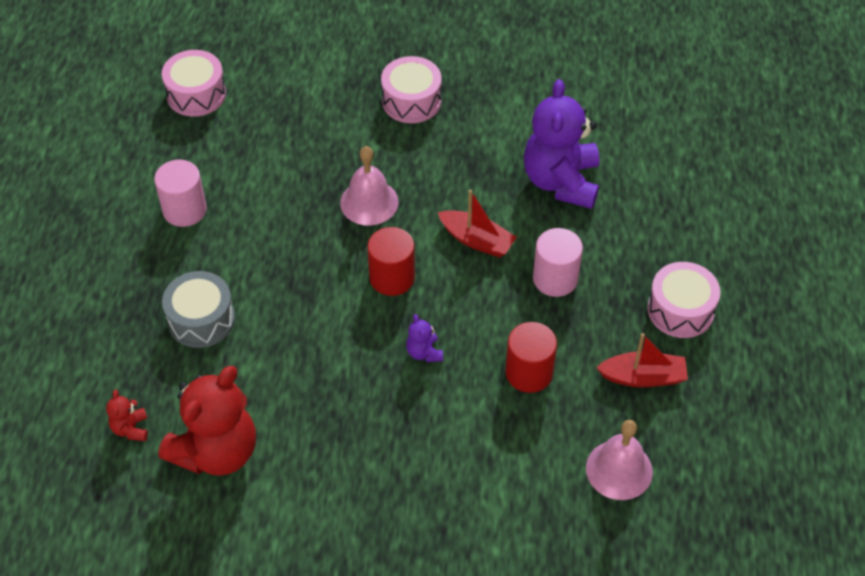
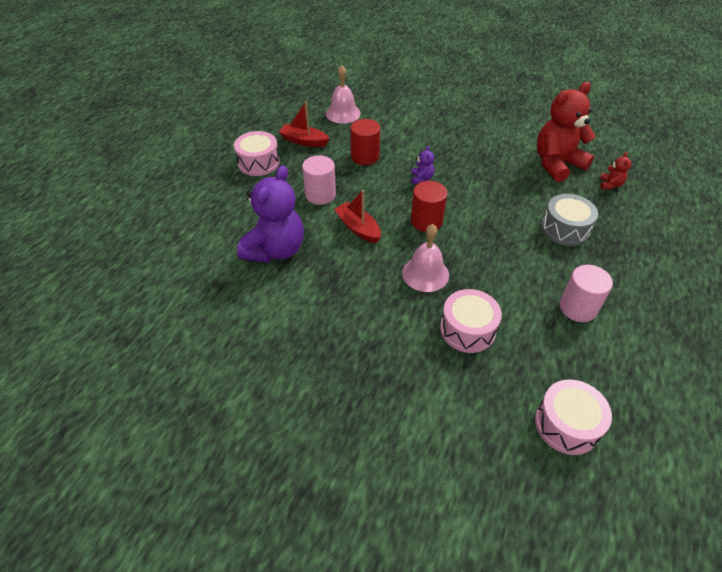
camera: 160 degrees left, 5 degrees down
pink drum [381,56,442,123] -> pink drum moved to [440,289,502,353]

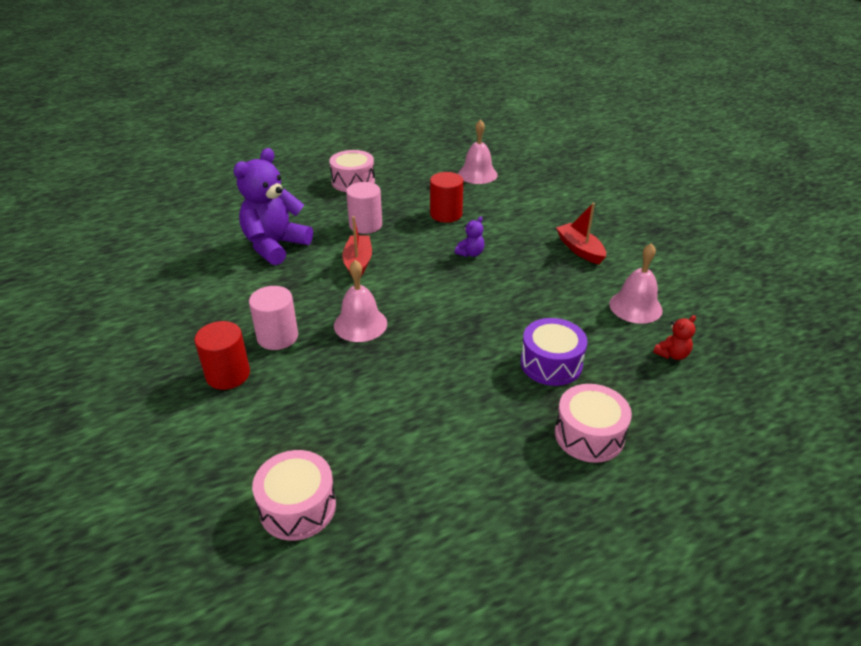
camera: 40 degrees right, 10 degrees down
purple teddy bear [237,166,304,263] -> purple teddy bear turned 150 degrees clockwise [233,148,313,265]
red boat [279,101,330,147] -> red boat moved to [556,203,606,264]
red cylinder [411,181,447,232] -> red cylinder moved to [194,321,250,390]
pink drum [440,289,502,353] -> pink drum moved to [555,384,632,463]
red teddy bear [537,82,596,182] -> pink bell [609,243,663,324]
grey drum [541,194,598,246] -> purple drum [520,318,588,386]
pink cylinder [559,265,613,322] -> pink cylinder moved to [249,286,298,350]

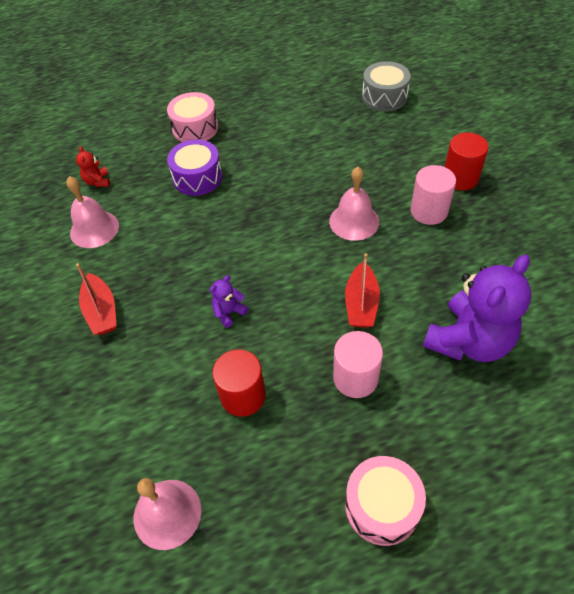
camera: 170 degrees left, 15 degrees up
pink drum [252,450,336,541] -> grey drum [362,61,411,112]
red teddy bear [653,315,696,360] -> red teddy bear turned 75 degrees counterclockwise [76,146,110,187]

